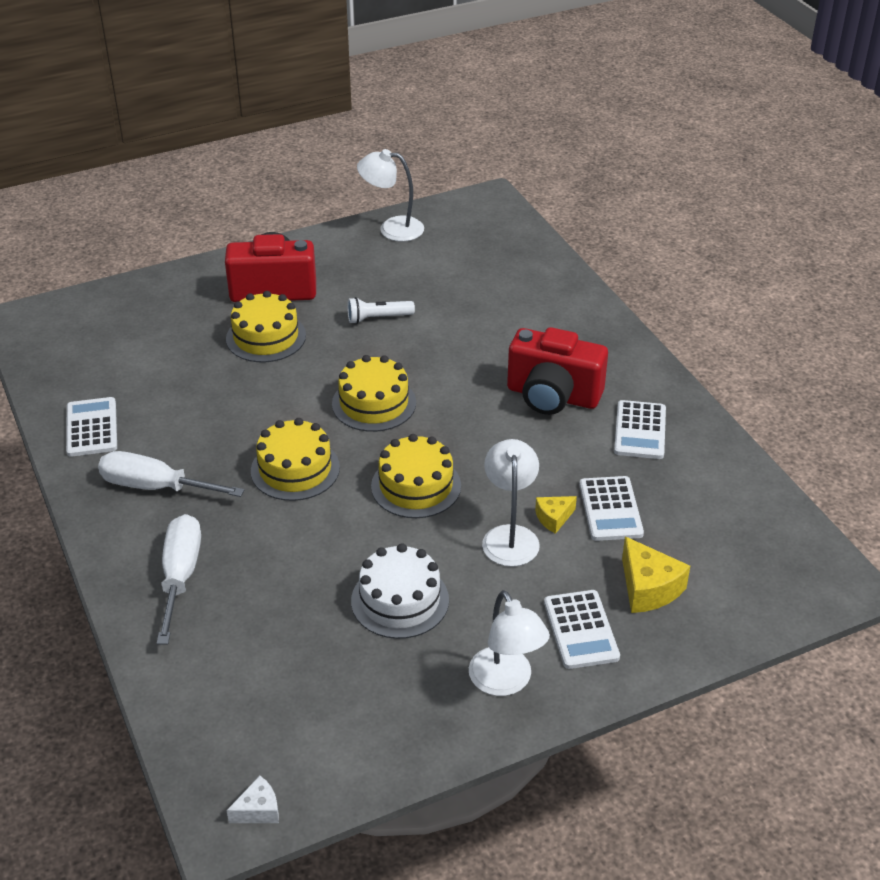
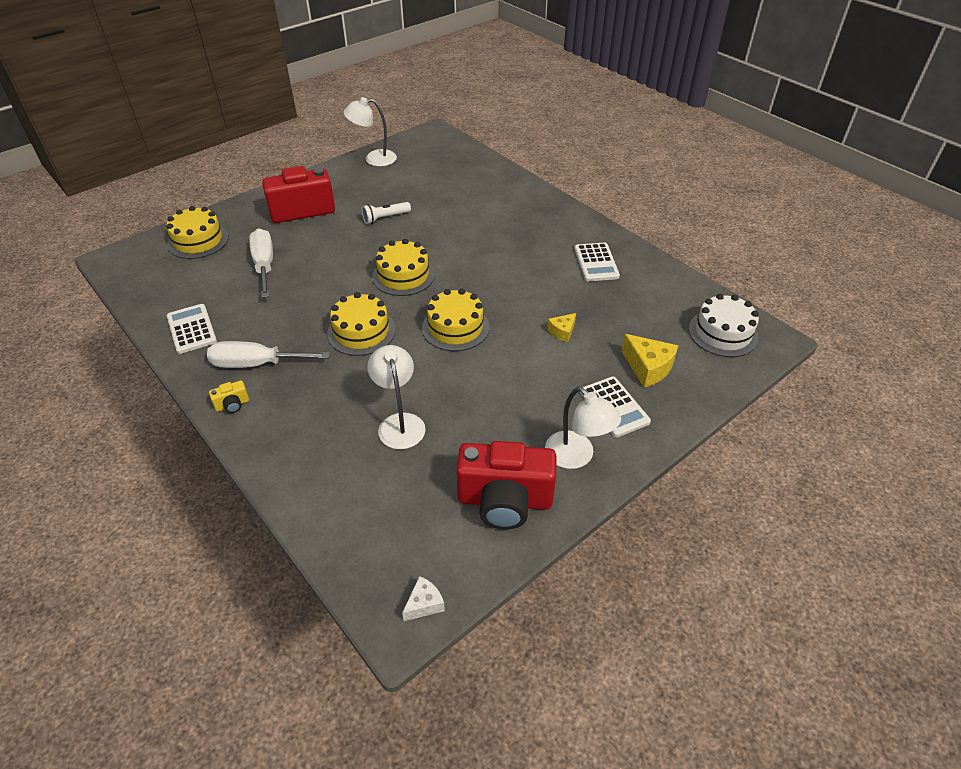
camera: 15 degrees left, 5 degrees up
white screwdriver [157,514,201,644] -> white screwdriver moved to [249,228,273,298]
yellow cake [226,291,306,362] -> yellow cake moved to [166,206,229,259]
white cake [351,544,449,639] -> white cake moved to [689,294,759,357]
white lamp [482,439,540,567] -> white lamp moved to [367,345,425,449]
red camera [507,327,608,415] -> red camera moved to [456,441,557,529]
white calculator [579,476,644,541] -> none
none -> yellow camera [209,380,249,413]

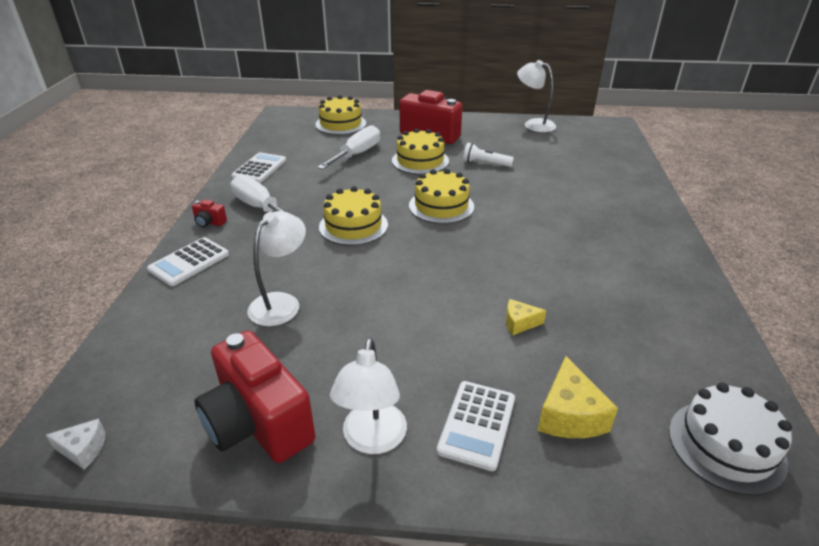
camera: 45 degrees right, 10 degrees down
yellow camera [209,380,249,413] -> red camera [192,200,227,227]
yellow cake [422,289,489,351] -> yellow cake moved to [392,128,449,174]
white calculator [574,243,620,281] -> white calculator moved to [147,237,229,286]

